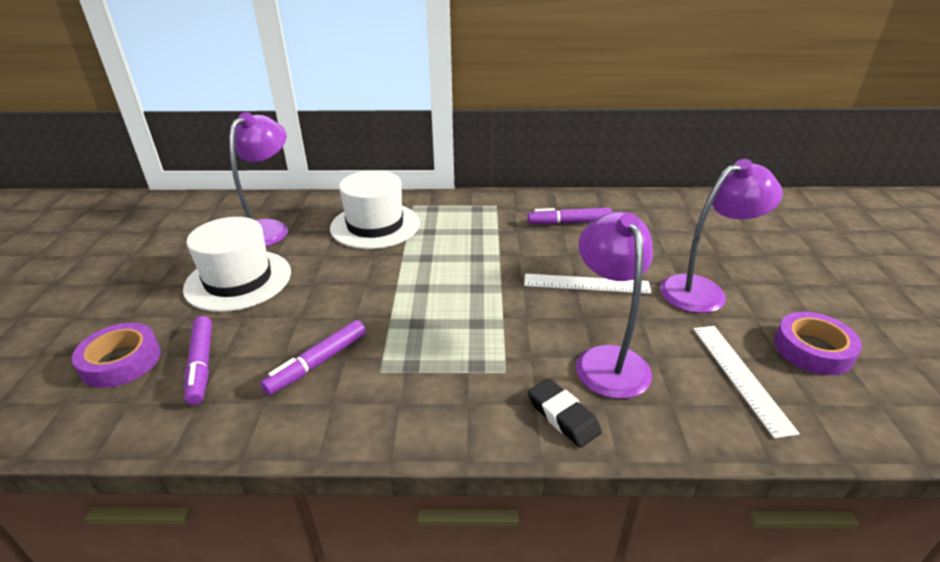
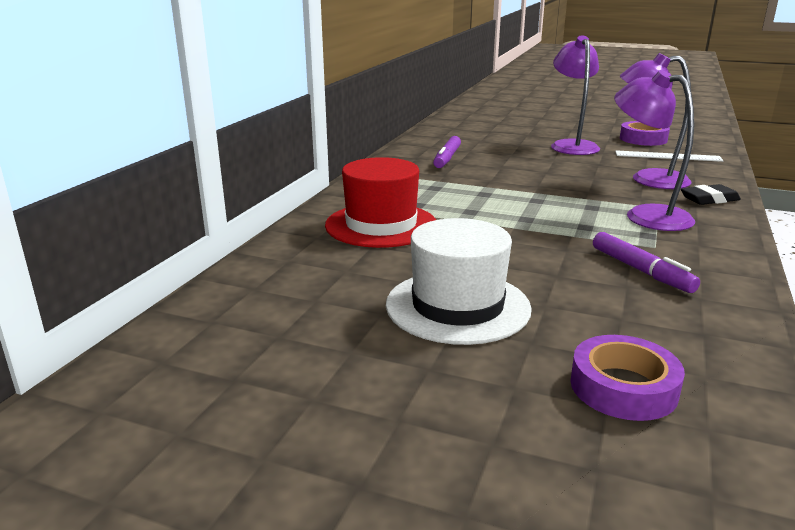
camera: 70 degrees left, 10 degrees down
purple marker [184,316,212,405] -> none
purple lamp [230,112,288,247] -> purple lamp moved to [614,70,695,231]
white hat [330,170,420,249] -> red hat [325,157,436,248]
white ruler [524,273,651,294] -> none

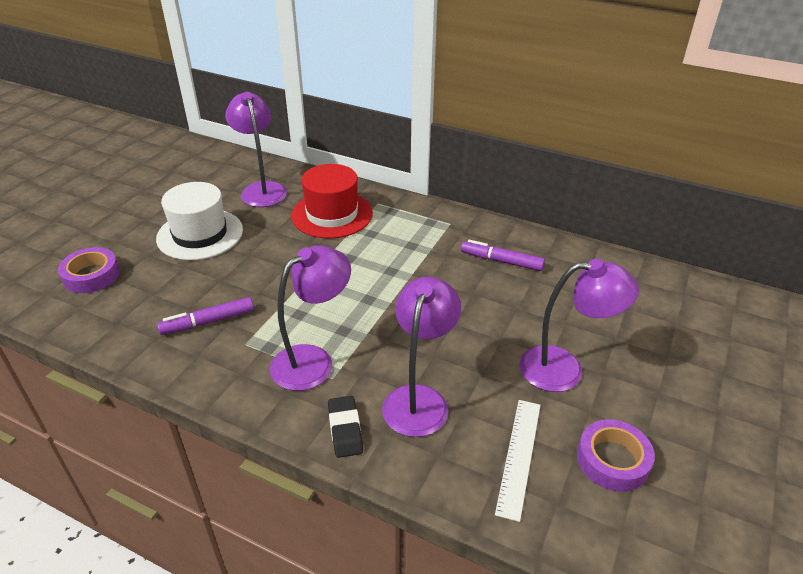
camera: 95 degrees right, 15 degrees up
none -> purple lamp [225,92,287,207]

